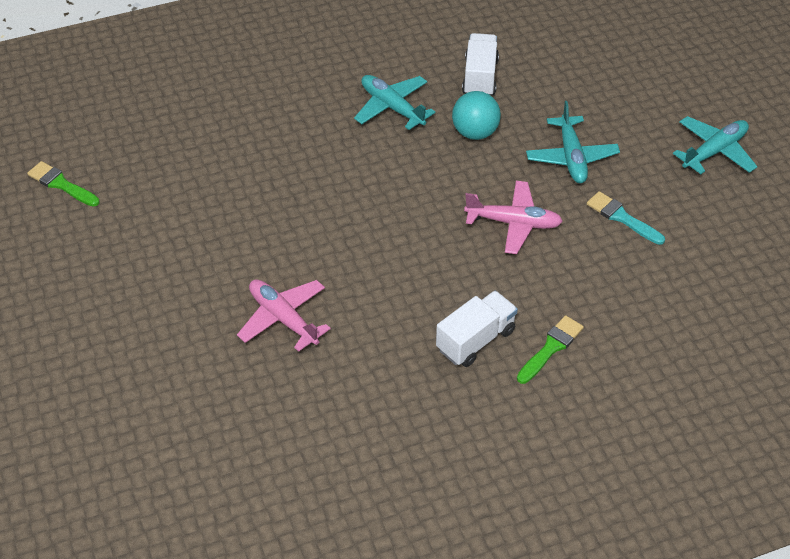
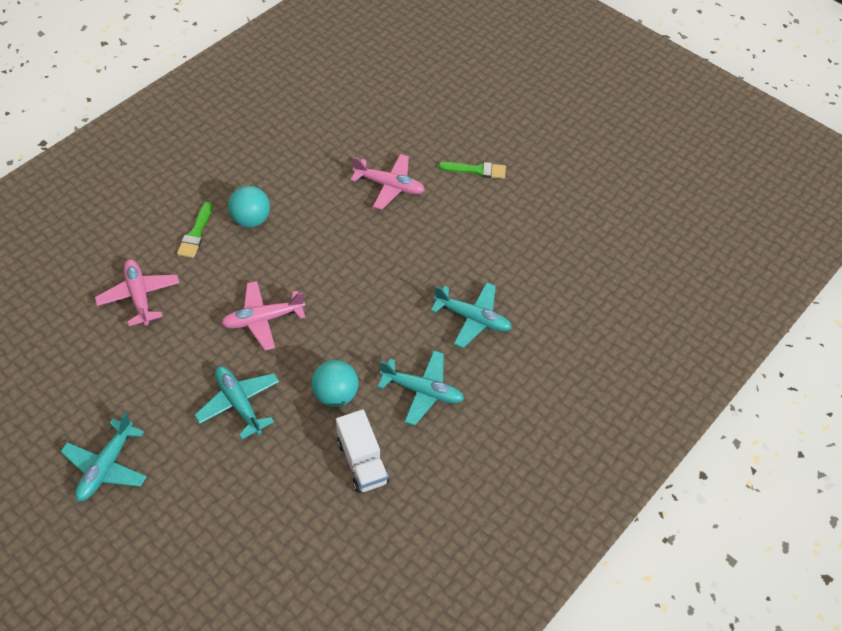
camera: 150 degrees right, 5 degrees up
green brush [27,161,100,207] -> green brush moved to [438,162,506,179]
white truck [436,291,518,367] -> turquoise ball [228,186,270,227]
turquoise brush [587,191,665,245] -> none
none -> pink plane [95,259,180,326]
none -> turquoise plane [431,282,512,348]

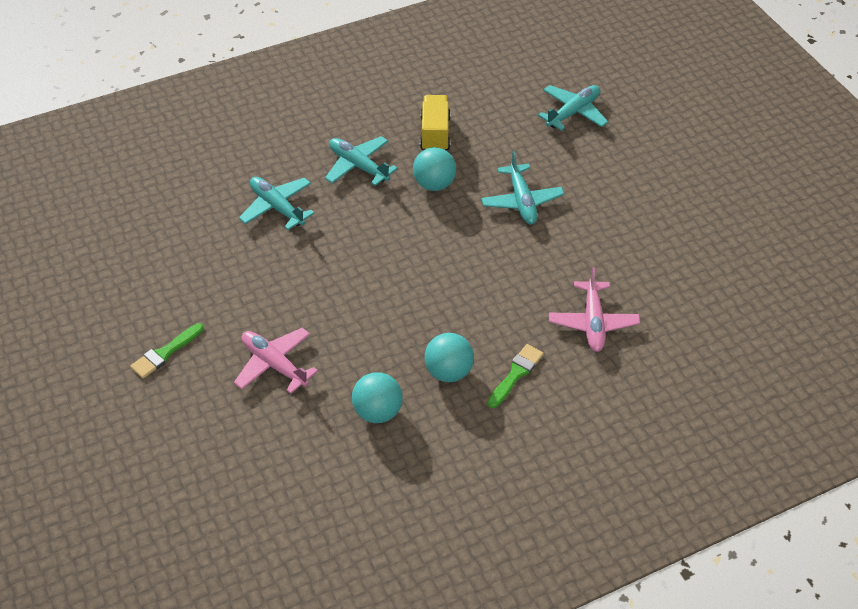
camera: 155 degrees left, 5 degrees down
turquoise plane [60,412,147,501] -> turquoise plane moved to [538,85,608,131]
pink plane [221,281,305,350] -> none
white truck [336,410,389,493] -> yellow truck [420,95,451,150]
green brush [438,162,506,179] -> green brush turned 75 degrees counterclockwise [130,323,204,378]
none -> turquoise ball [352,372,403,423]

